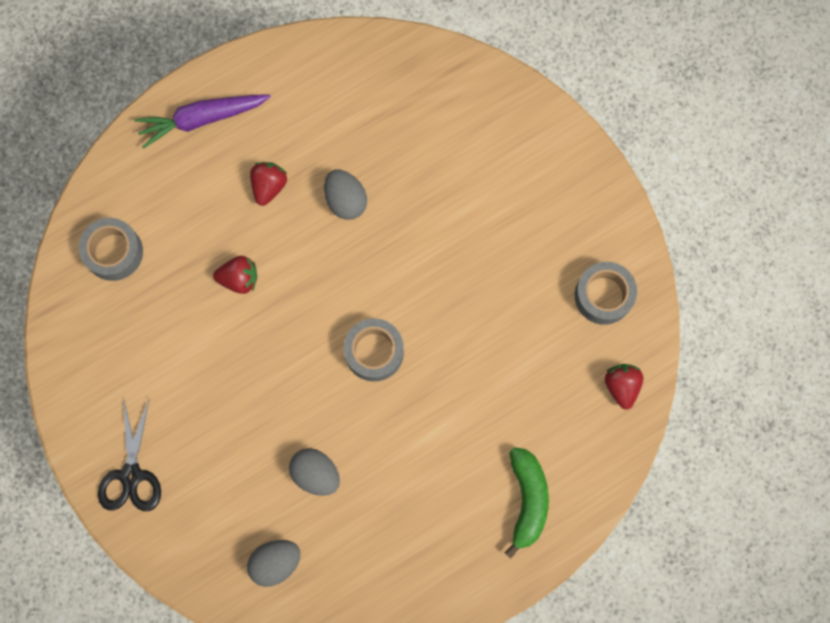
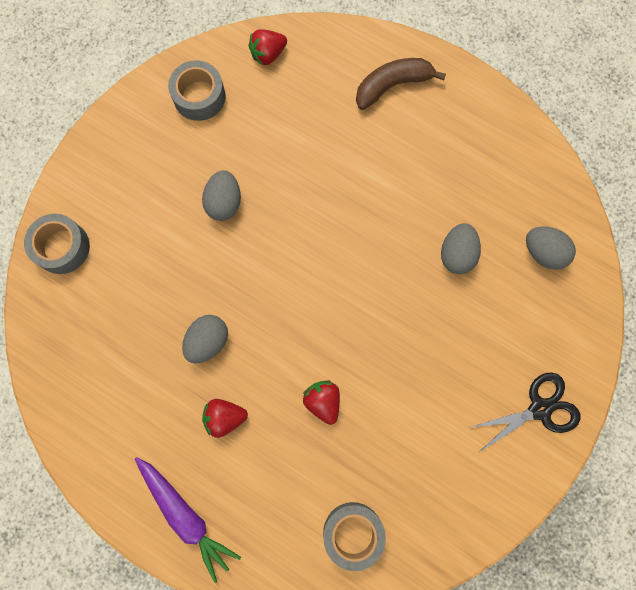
camera: 115 degrees left, 0 degrees up
grey tape [344,318,404,381] -> grey tape moved to [24,214,90,274]
green banana [504,447,549,559] -> brown banana [356,58,446,110]
none -> grey egg [202,170,241,221]

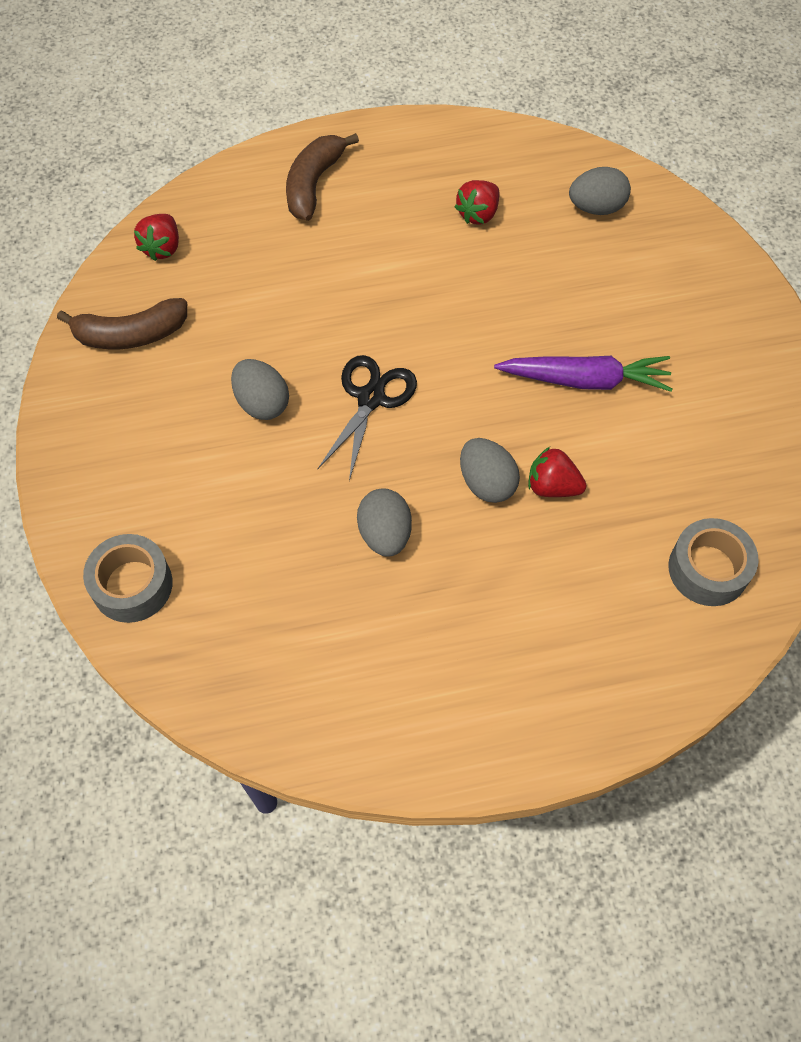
camera: 45 degrees left, 15 degrees down
purple carrot [135,457,241,583] -> purple carrot moved to [494,356,673,392]
grey tape [168,60,225,121] -> brown banana [57,298,187,349]
red strawberry [202,399,248,438] -> red strawberry moved to [455,180,499,225]
grey egg [441,223,481,274] -> grey egg moved to [460,438,520,503]
black scissors [468,372,581,452] -> black scissors moved to [318,355,417,481]

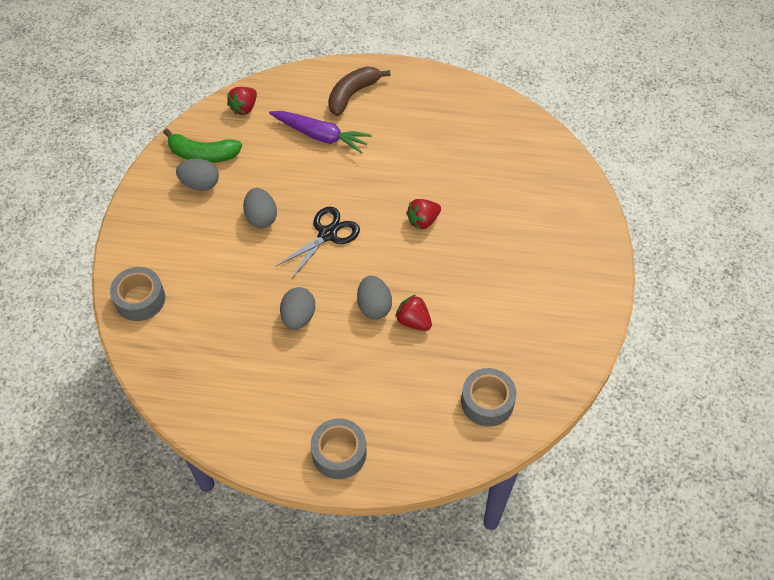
camera: 20 degrees right, 5 degrees down
brown banana [57,298,187,349] -> green banana [163,129,242,163]
red strawberry [455,180,499,225] -> red strawberry moved to [406,199,441,229]
purple carrot [494,356,673,392] -> purple carrot moved to [269,111,372,154]
grey egg [569,167,631,215] -> grey egg moved to [176,158,219,191]
none -> grey tape [311,418,367,479]

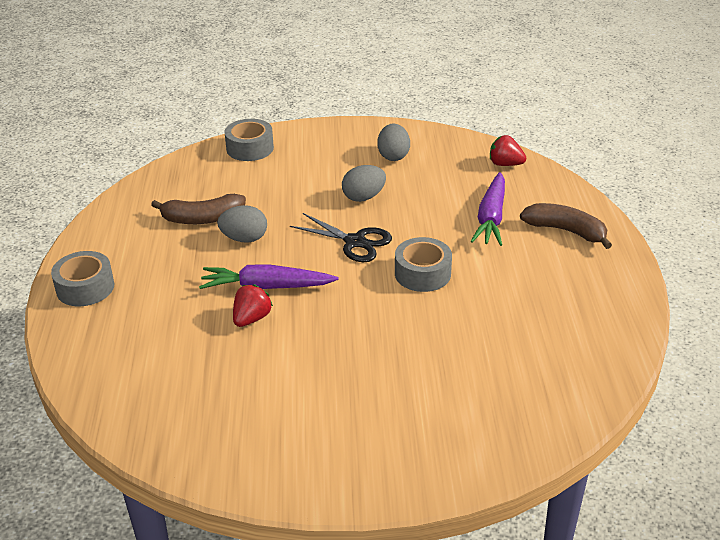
camera: 80 degrees right, 20 degrees down
green banana [163,129,242,163] -> none
grey egg [357,276,392,319] -> purple carrot [199,265,339,289]
red strawberry [406,199,441,229] -> none
grey tape [461,368,517,427] -> grey tape moved to [395,237,452,292]
none -> brown banana [151,194,246,224]

